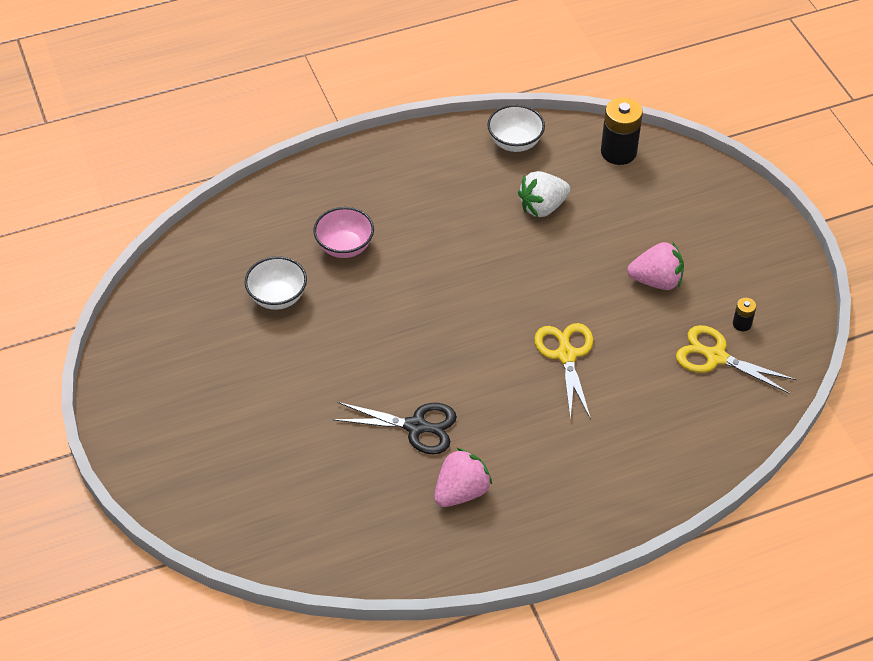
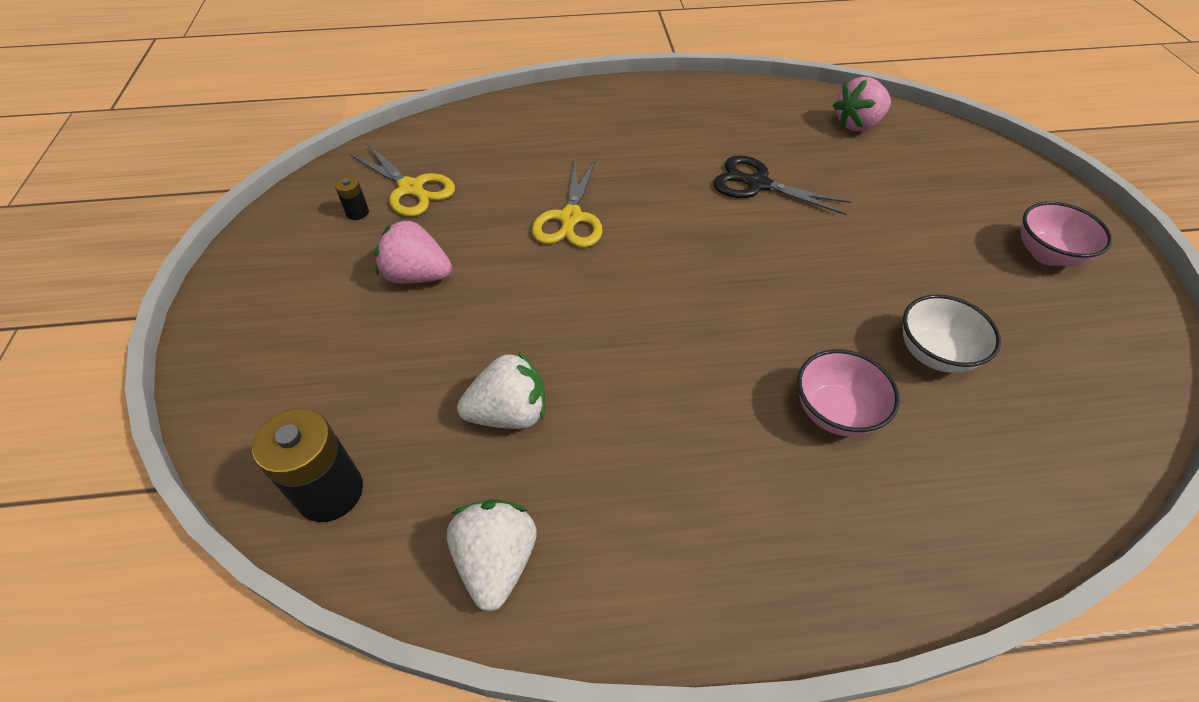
camera: 165 degrees left, 0 degrees up
pink strawberry [434,448,492,507] -> pink strawberry moved to [833,77,891,131]
white bowl [487,105,545,152] -> white strawberry [447,499,537,612]
none -> pink bowl [1021,202,1112,266]

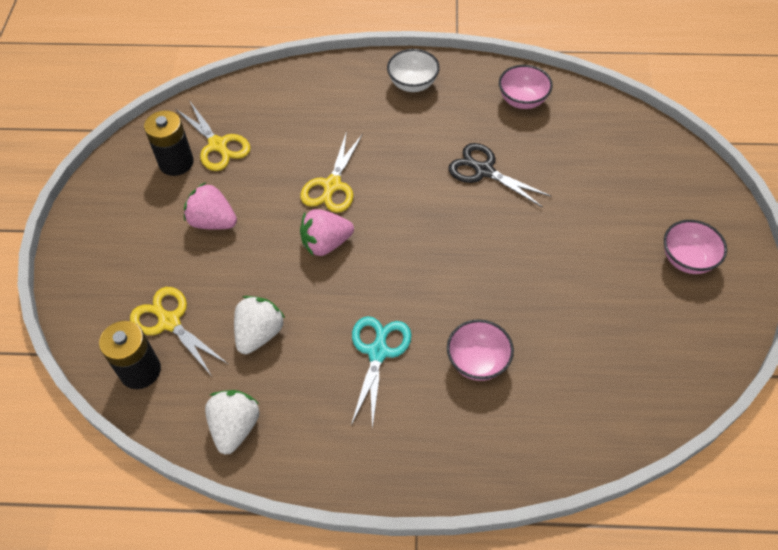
camera: 10 degrees right, 5 degrees up
black battery [335,176,369,220] -> black battery [144,110,194,176], size x2.07
white strawberry [457,351,545,429] -> white strawberry turned 60 degrees counterclockwise [234,296,286,354]
pink strawberry [833,77,891,131] -> pink strawberry moved to [300,209,354,256]
white bowl [903,295,1001,373] -> white bowl moved to [387,49,440,92]
none -> yellow scissors [130,287,228,376]
none -> turquoise scissors [351,316,412,429]
none -> pink bowl [499,65,553,109]

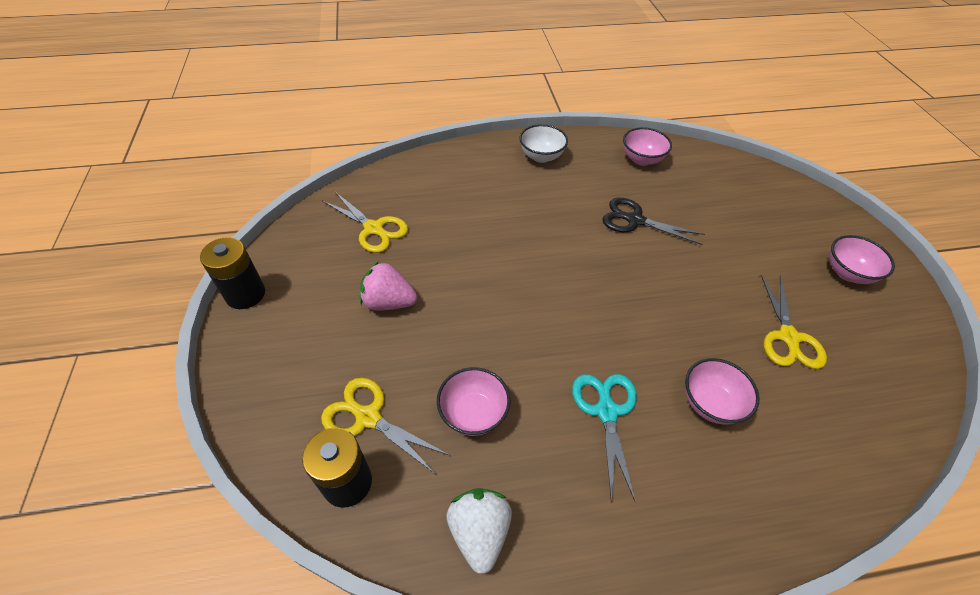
camera: 15 degrees left, 5 degrees down
black battery [144,110,194,176] -> black battery moved to [200,237,265,309]
white strawberry [234,296,286,354] -> pink bowl [437,367,510,436]
yellow scissors [300,131,363,213] -> yellow scissors moved to [761,275,827,369]
pink strawberry [300,209,354,256] -> none

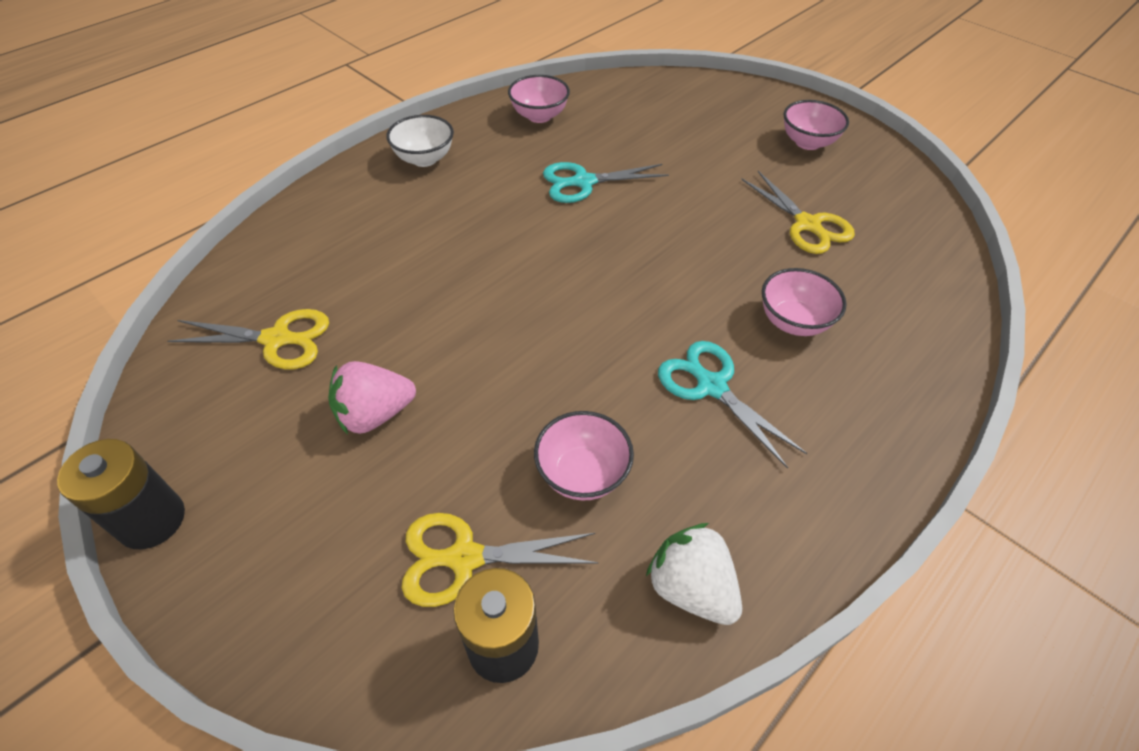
camera: 35 degrees left, 0 degrees up
black scissors [602,198,705,245] -> turquoise scissors [543,162,669,203]

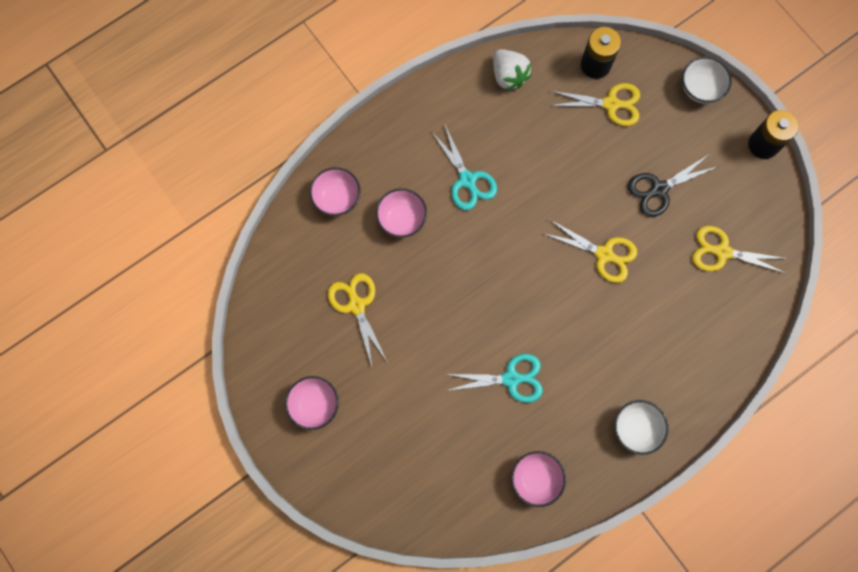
camera: 170 degrees left, 25 degrees up
pink strawberry [328,361,416,434] -> black scissors [628,155,719,217]
pink bowl [534,411,634,500] -> pink bowl moved to [309,167,361,216]
none -> yellow scissors [542,219,637,283]
none -> white bowl [682,57,732,103]

